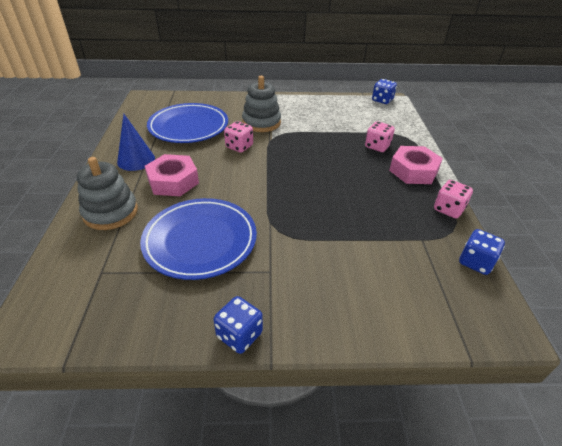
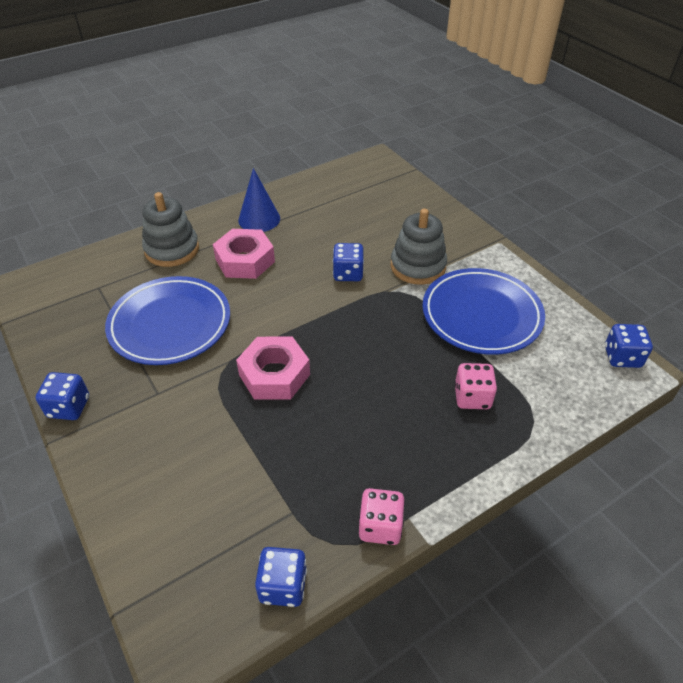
camera: 60 degrees right, 5 degrees up
blue plate [147,103,228,143] -> blue plate moved to [422,268,545,355]
pink dice [224,121,253,153] -> blue dice [333,243,364,281]
pink nut [389,146,443,184] -> pink nut moved to [236,336,310,400]

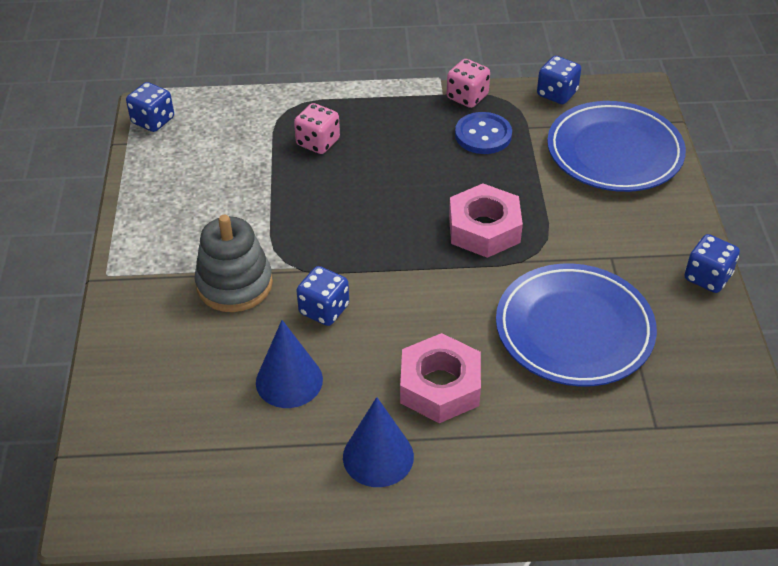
camera: 150 degrees left, 0 degrees up
grey stacking toy [142,192,199,267] -> none
blue plate [422,268,545,355] -> blue plate moved to [547,101,686,192]
none -> blue cone [256,320,323,408]
none -> blue button [455,112,512,154]

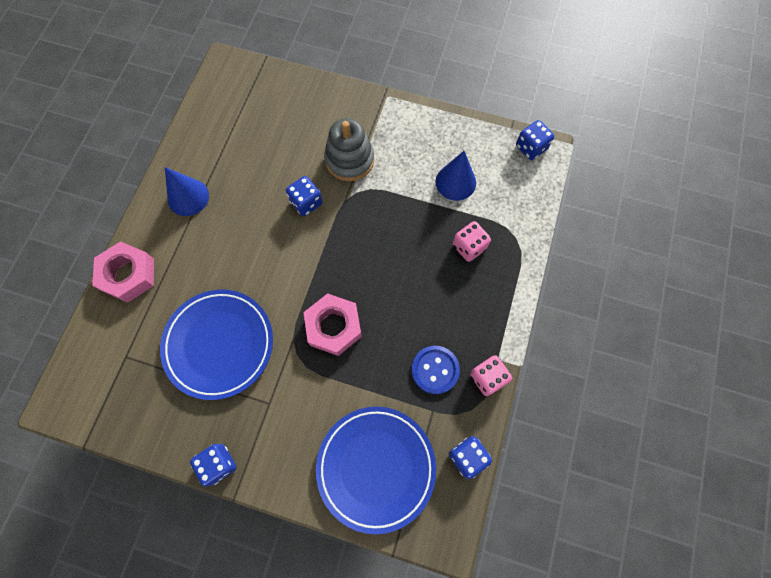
camera: 110 degrees right, 25 degrees up
blue cone [256,320,323,408] -> blue cone moved to [436,151,476,201]
pink nut [400,333,481,423] -> pink nut moved to [92,241,154,303]

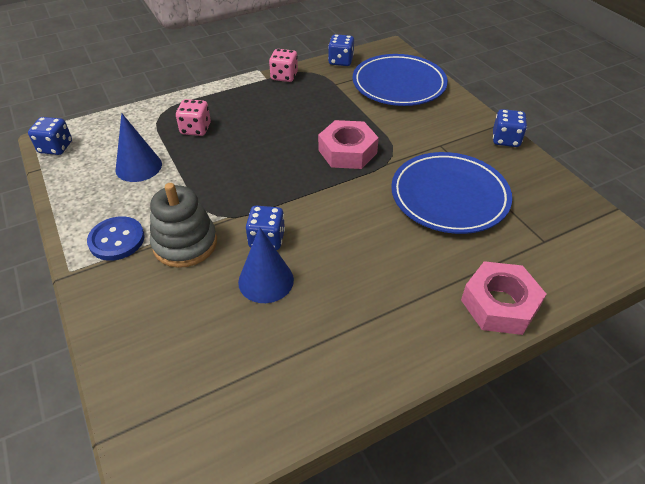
camera: 135 degrees left, 25 degrees down
blue cone [165,167,209,216] -> blue cone moved to [238,227,294,303]
blue button [412,346,460,394] -> blue button moved to [87,216,145,261]

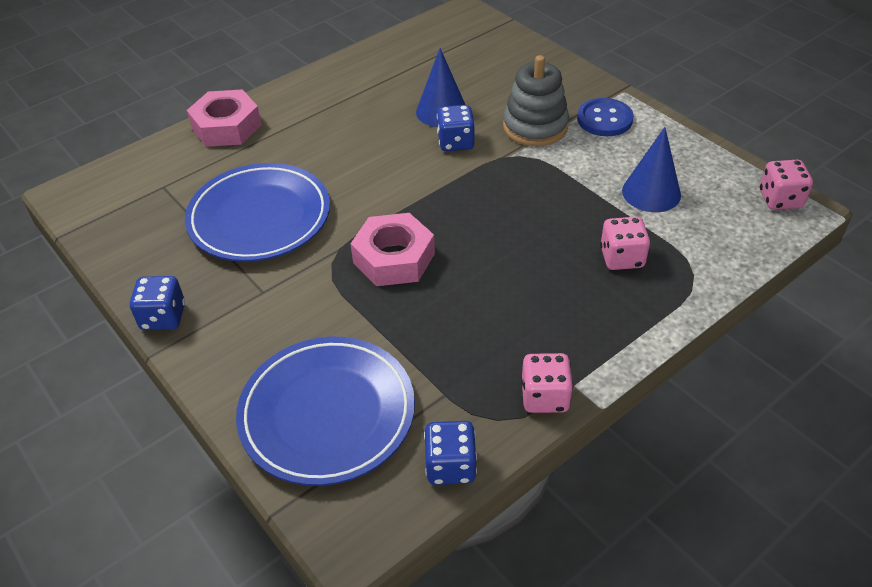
camera: 170 degrees right, 0 degrees up
blue dice [28,117,72,155] -> pink dice [760,160,813,210]

